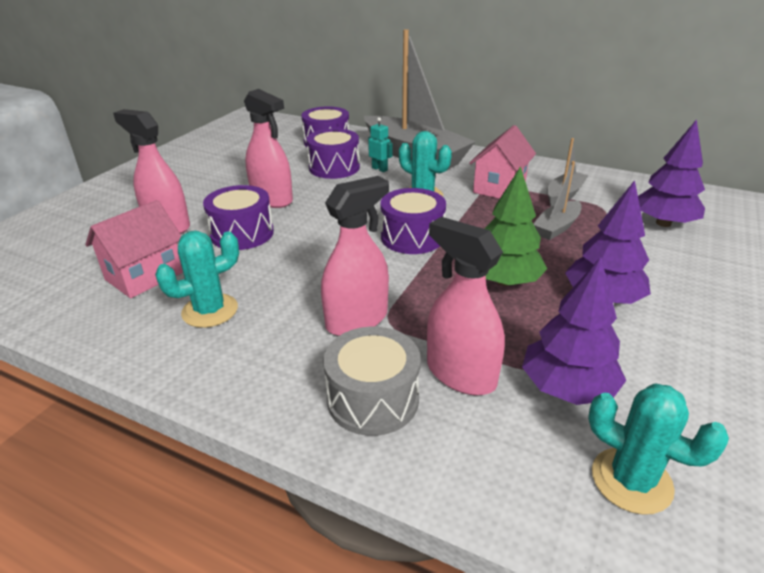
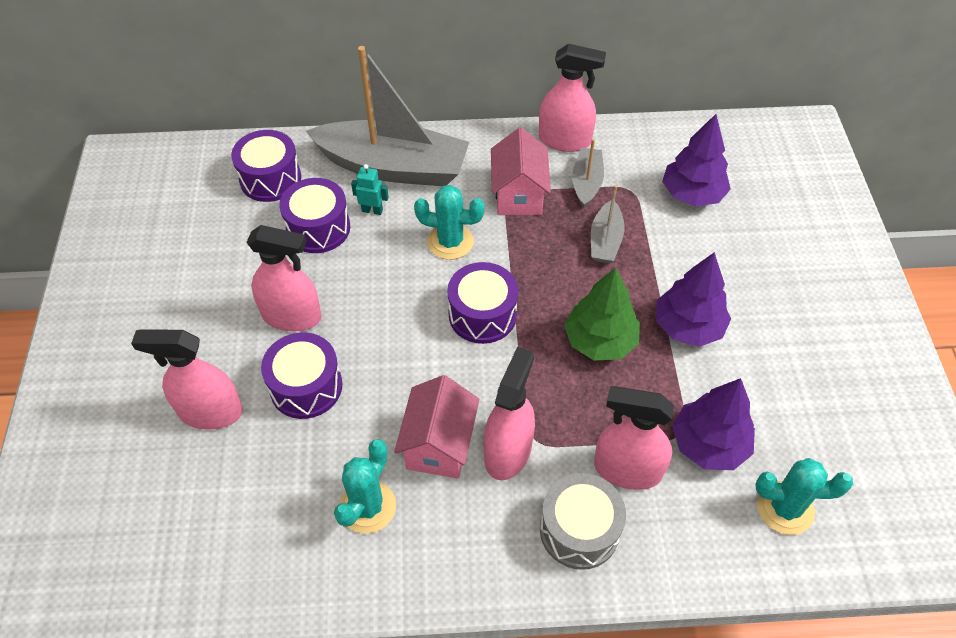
camera: 30 degrees left, 20 degrees up
pink house [85,200,183,298] -> pink house moved to [394,375,479,479]
none -> pink spray bottle [539,44,606,152]

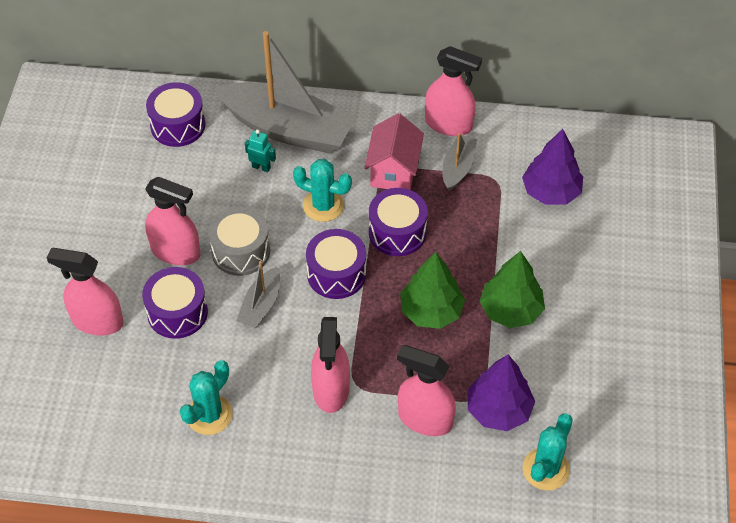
camera: 10 degrees right, 0 degrees up
purple drum [279,178,350,253] -> purple drum moved to [369,188,428,256]
pink house [394,375,479,479] -> none
pink spray bottle [484,347,535,480] -> pink spray bottle turned 150 degrees clockwise [311,317,350,413]
grey drum [540,473,626,570] -> grey drum moved to [208,207,270,276]
grey boat [591,185,624,264] -> grey boat moved to [237,261,280,328]
purple tree [656,252,731,347] -> green tree [480,251,545,328]
turquoise cactus [755,458,853,535] -> turquoise cactus turned 75 degrees counterclockwise [523,413,573,491]

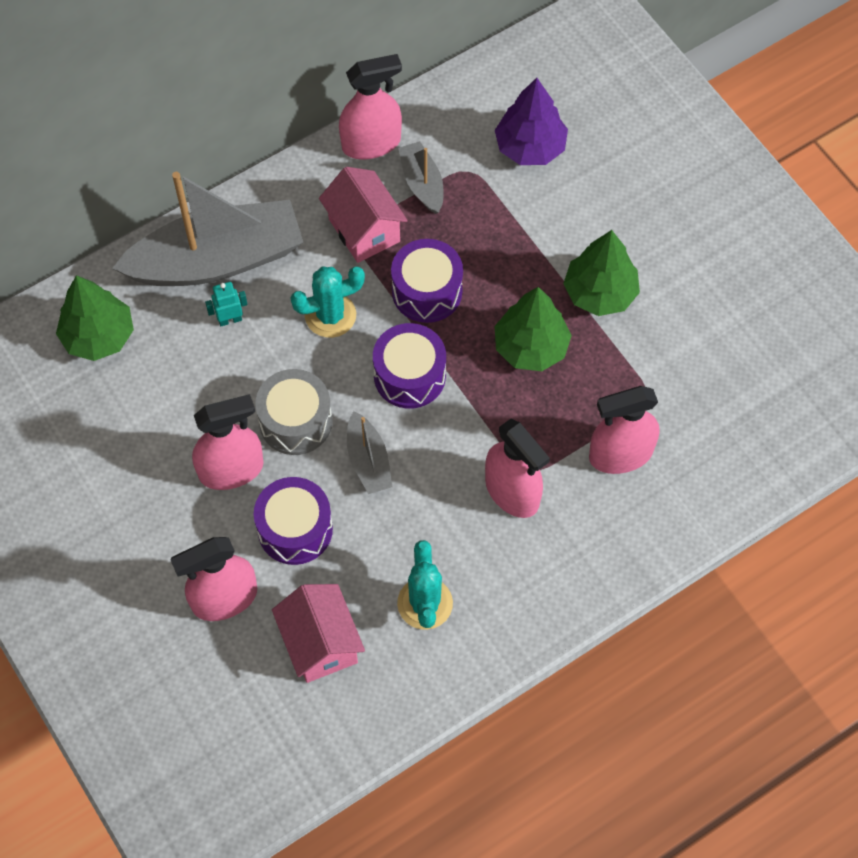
camera: 40 degrees left, 10 degrees up
purple drum [146,82,205,147] -> green tree [56,275,134,361]
purple tree [468,355,535,431] -> none
turquoise cactus [523,413,573,491] -> none
none -> pink house [272,584,365,683]

